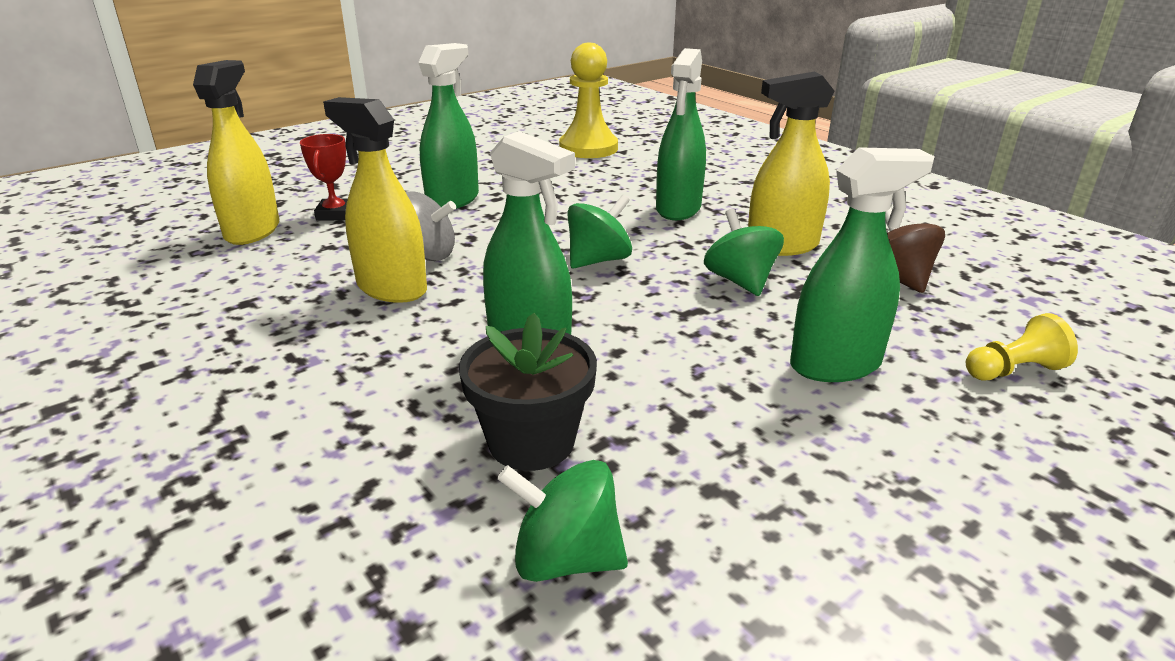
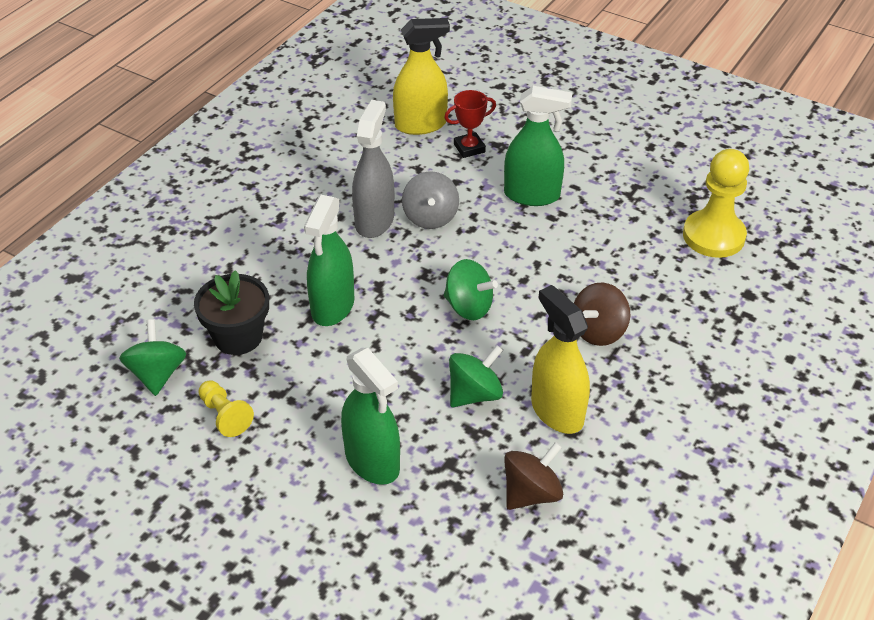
camera: 70 degrees right, 15 degrees up
yellow spray bottle [323,97,427,303] -> grey spray bottle [352,100,394,238]
green spray bottle [656,48,706,220] -> brown spinning top [574,282,630,346]
yellow pawn [966,313,1078,381] -> yellow pawn moved to [198,380,254,437]

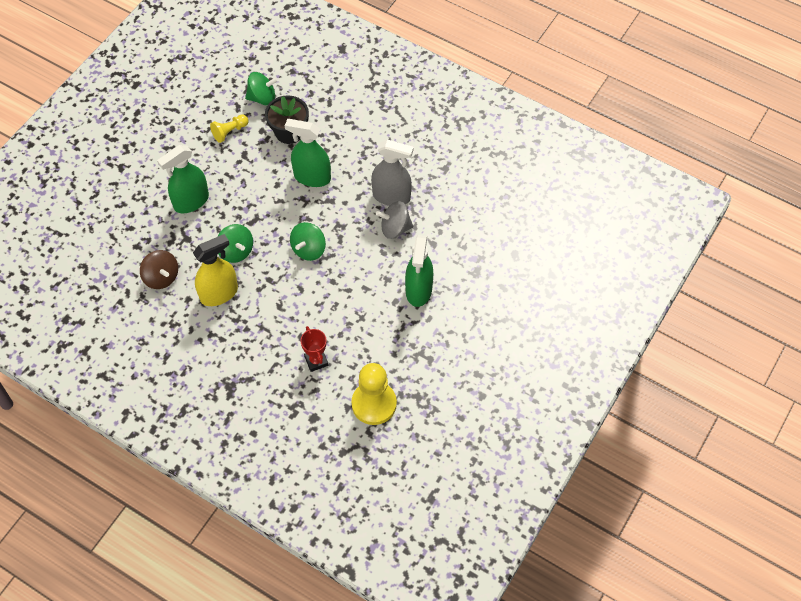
camera: 90 degrees right, 15 degrees up
yellow spray bottle [393,18,450,135] -> none
red trophy [444,90,496,158] -> red trophy moved to [301,326,328,372]
brown spinning top [574,282,630,346] -> none

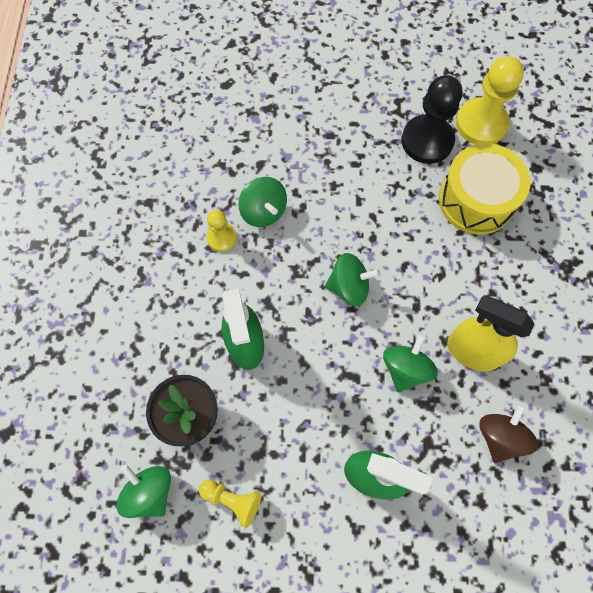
camera: 120 degrees left, 10 degrees up
red trophy [301,326,328,372] -> yellow drum [439,143,531,235]
grey spray bottle [371,140,413,206] -> yellow pawn [206,210,237,252]
grey spinning top [376,201,413,239] -> green spinning top [238,177,287,227]
green spray bottle [405,235,433,307] -> none
none -> black pawn [402,75,462,164]

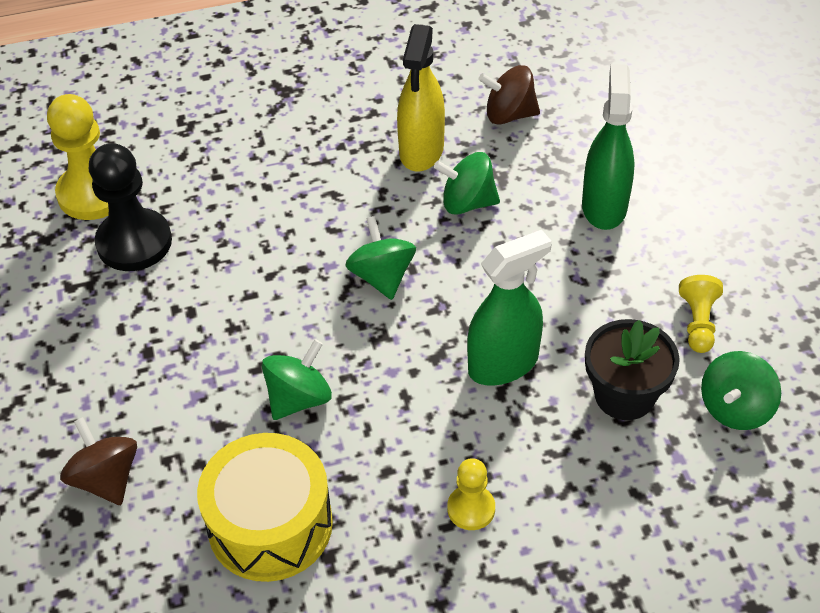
camera: 105 degrees left, 20 degrees down
yellow pawn [206,210,237,252] -> yellow pawn moved to [447,458,495,530]
yellow drum [439,143,531,235] -> yellow drum moved to [197,433,333,582]
none -> brown spinning top [60,417,137,505]

